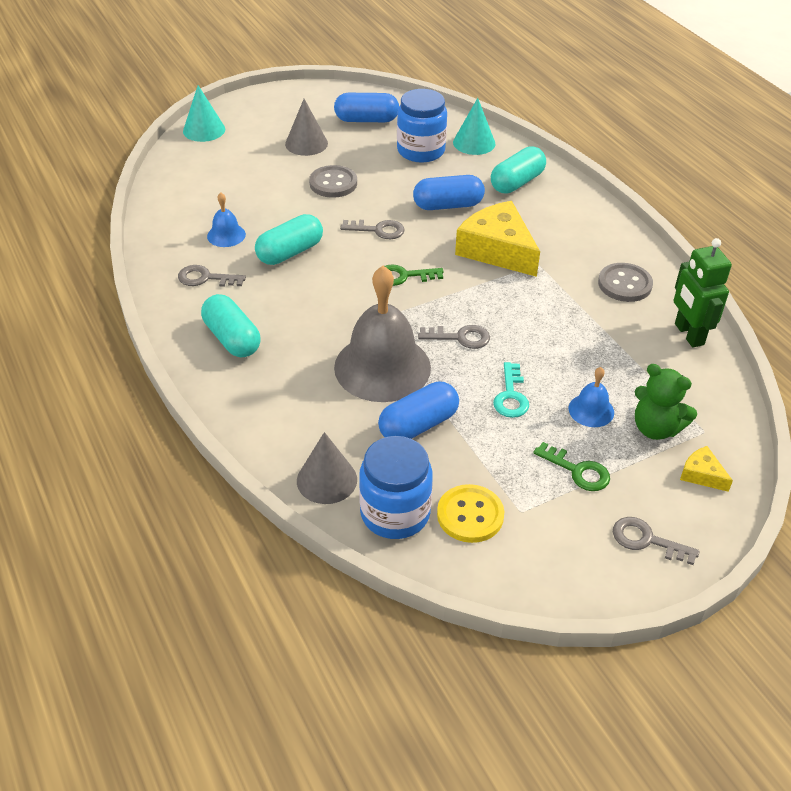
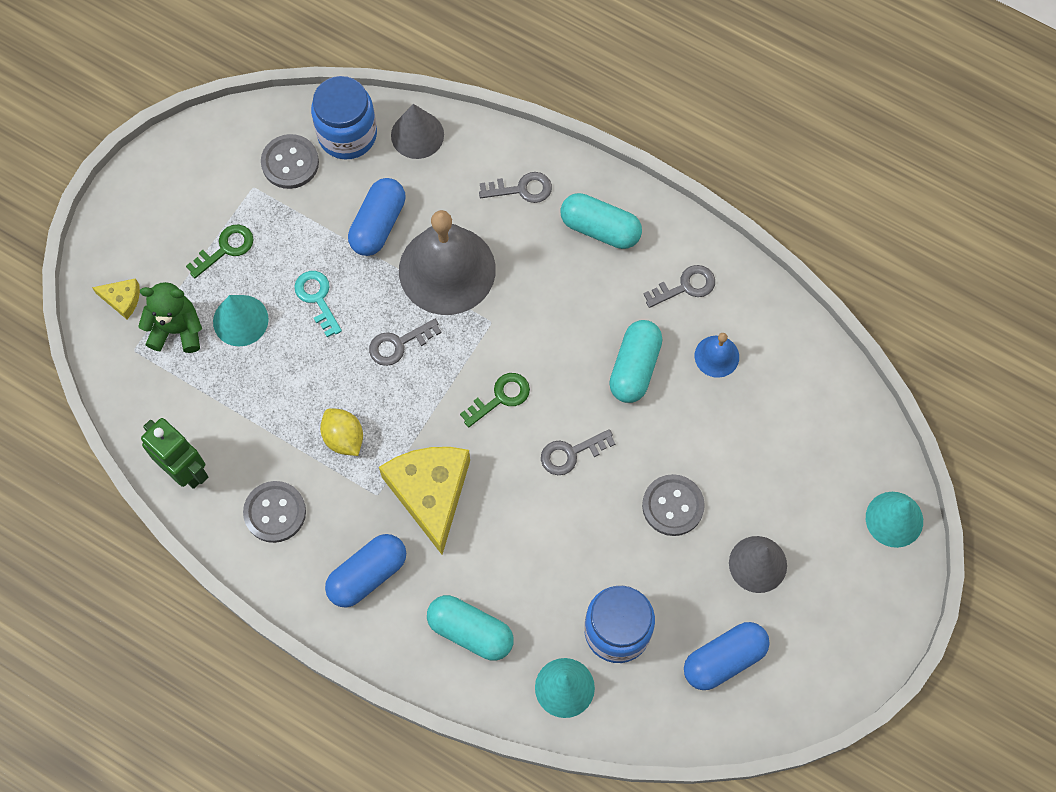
camera: 150 degrees right, 25 degrees up
blue capsule [413,175,485,210] -> blue capsule moved to [325,534,406,607]
yellow button [437,484,504,543] -> grey button [261,134,319,189]
yellow cheese [455,201,540,277] -> yellow cheese turned 120 degrees counterclockwise [379,447,470,555]
turquoise capsule [491,146,546,193] -> turquoise capsule turned 75 degrees counterclockwise [427,595,514,661]
green key [533,442,610,491] -> green key turned 135 degrees clockwise [186,225,254,278]
blue bell [569,367,614,427] -> turquoise cone [213,295,269,346]
grey key [613,517,700,565] -> grey key moved to [479,172,552,203]
none -> yellow lemon [320,408,363,456]

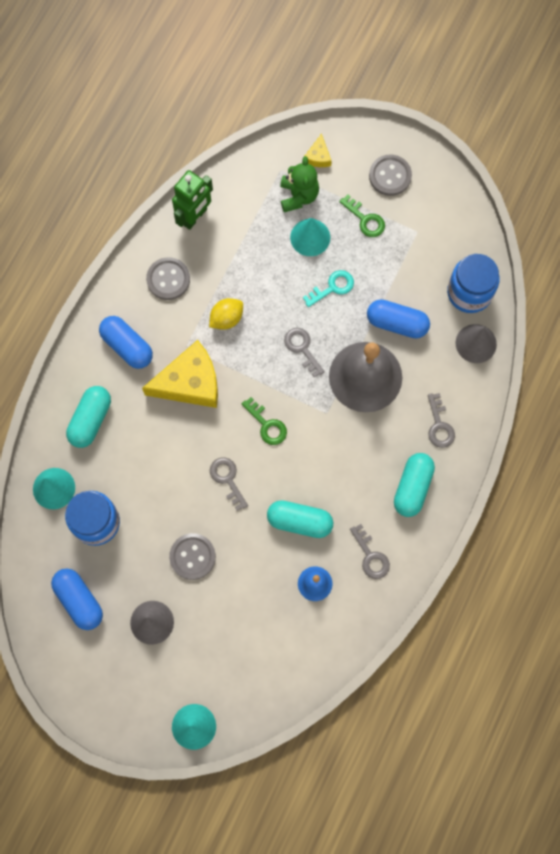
camera: 85 degrees right, 5 degrees up
grey button [261,134,319,189] -> grey button moved to [369,155,412,196]

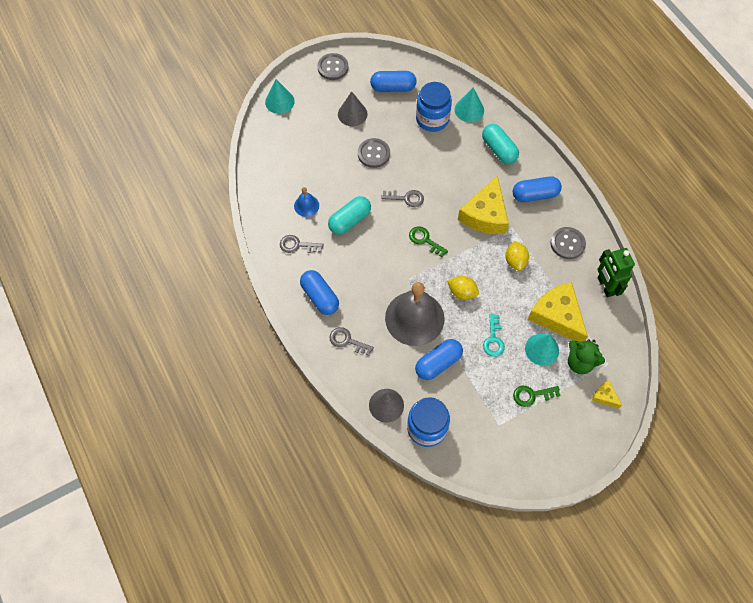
camera: 125 degrees right, 10 degrees down
green key [242,397,287,445] -> green key turned 45 degrees clockwise [409,226,448,257]
grey key [284,328,325,378] -> yellow lemon [447,276,479,300]
grey button [369,155,412,196] -> grey button moved to [317,53,348,80]
turquoise capsule [394,453,435,517] -> blue capsule [300,270,339,315]
none -> yellow cheese [528,282,588,342]

